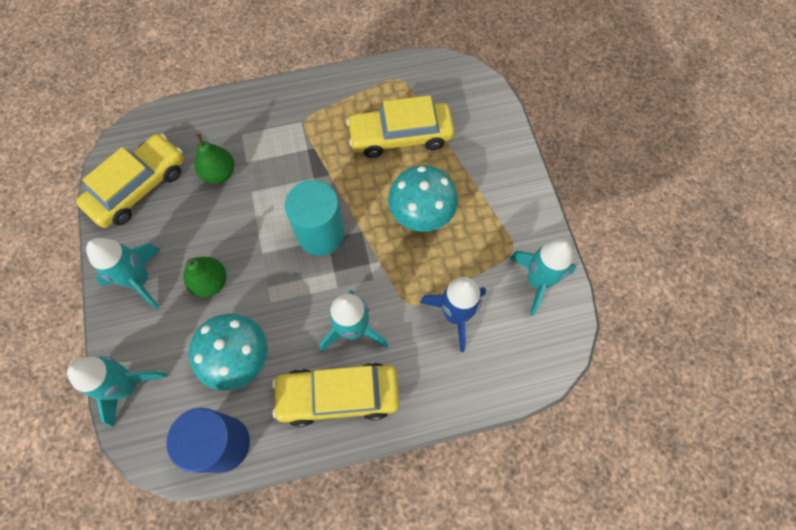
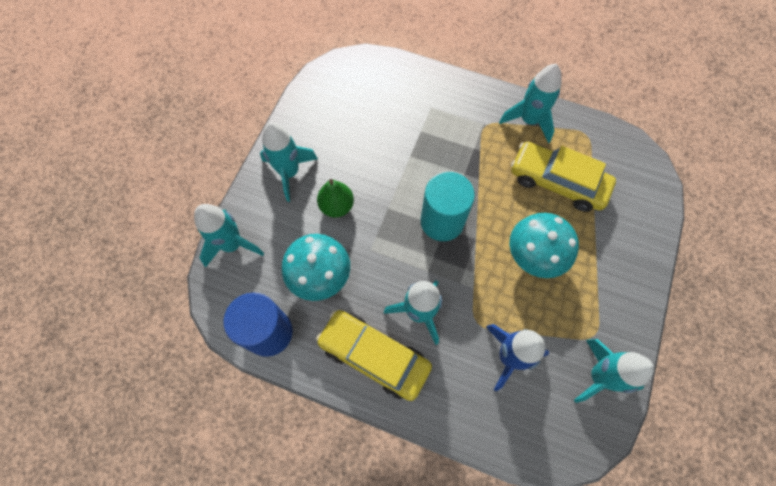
camera: 35 degrees right, 0 degrees up
yellow car [76,133,184,228] -> none
green pear [195,134,234,184] -> none
none -> turquoise rocket [499,64,561,143]

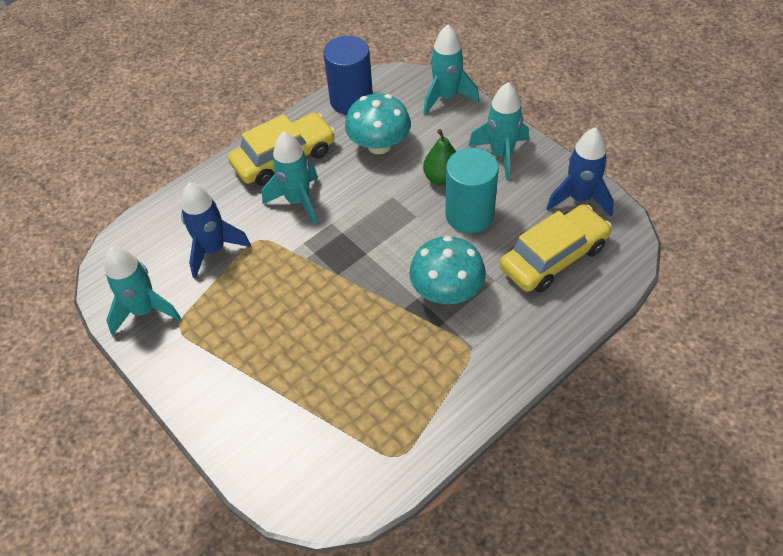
camera: 120 degrees right, 15 degrees down
turquoise cylinder [421,172,475,241] -> turquoise cylinder moved to [445,148,499,233]
turquoise rocket [499,64,561,143] -> none
turquoise mushroom [509,213,579,278] -> turquoise mushroom moved to [409,236,486,304]
yellow car [511,141,616,212] -> yellow car moved to [500,205,612,293]
none -> blue rocket [546,127,614,216]

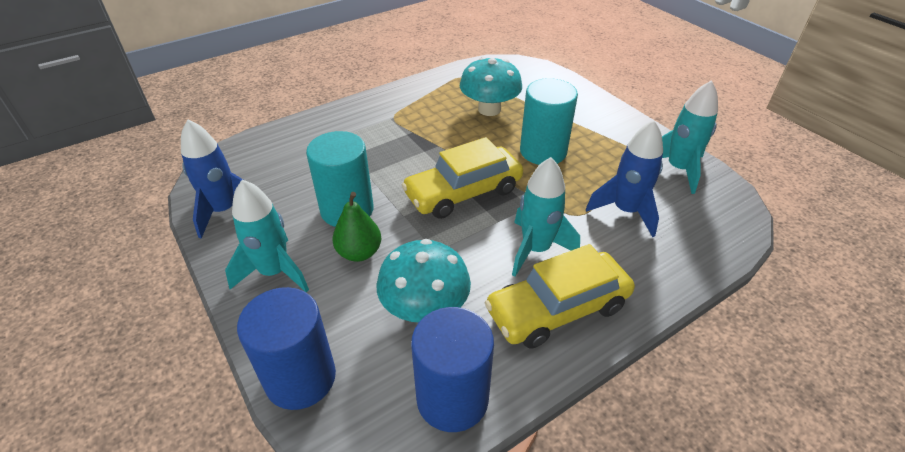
camera: 175 degrees left, 10 degrees down
turquoise mushroom [409,236,486,304] -> turquoise mushroom moved to [460,57,522,116]
turquoise rocket [423,25,479,115] -> blue cylinder [237,287,336,410]
yellow car [500,205,612,293] -> yellow car moved to [402,137,523,219]
none -> turquoise cylinder [520,78,578,165]

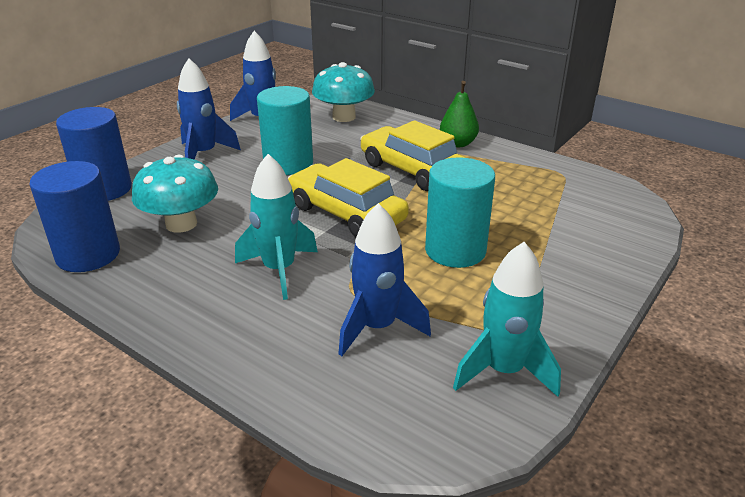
camera: 70 degrees right, 10 degrees down
turquoise rocket [225,180,309,293] -> blue rocket [177,58,241,159]
green pear [333,192,381,262] -> green pear moved to [440,81,479,147]
turquoise mushroom [460,57,522,116] -> turquoise mushroom moved to [312,62,375,122]
yellow car [485,244,635,348] -> yellow car moved to [360,120,466,191]

